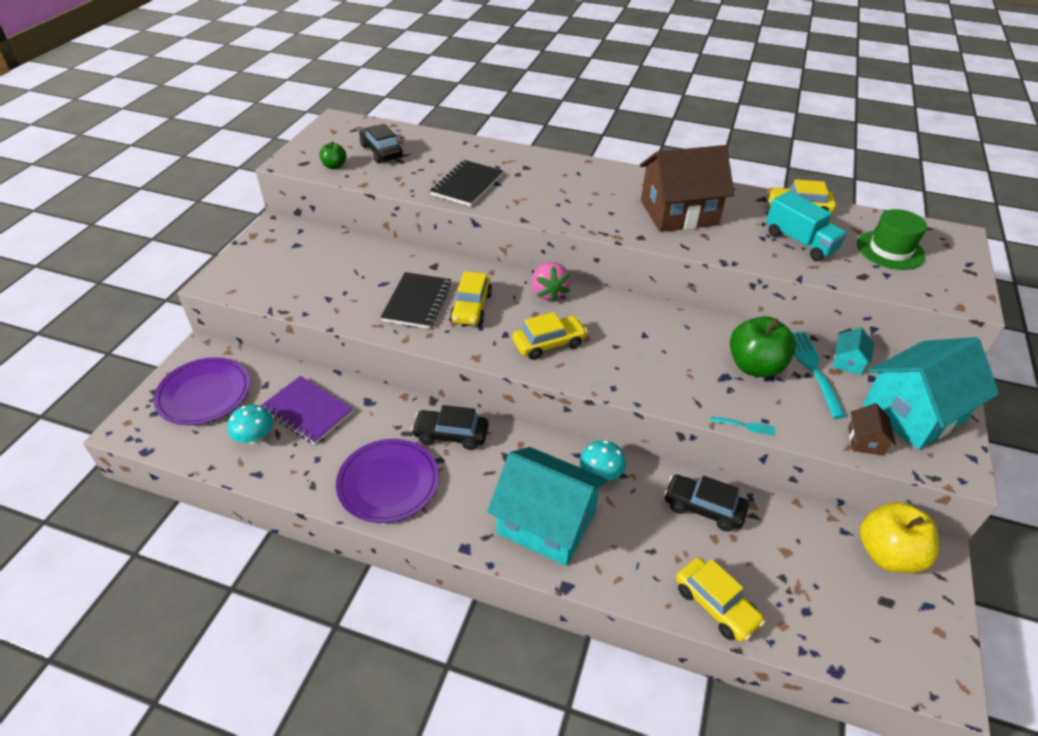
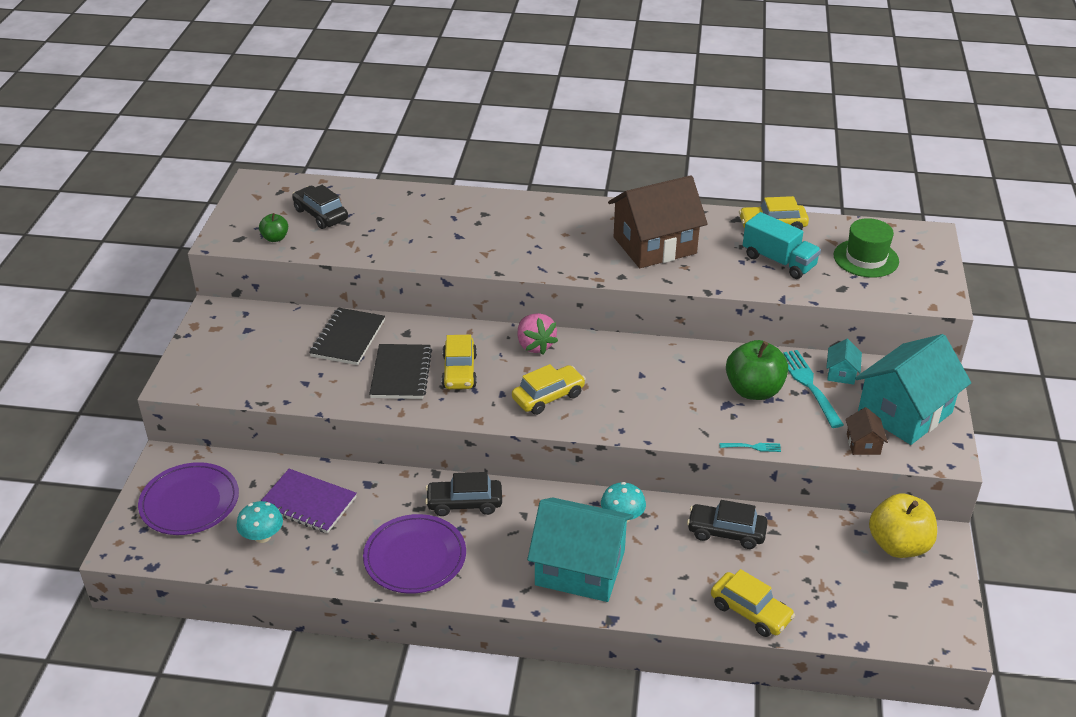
camera: 10 degrees left, 5 degrees down
black notebook [430,160,503,206] -> black notebook moved to [309,308,385,365]

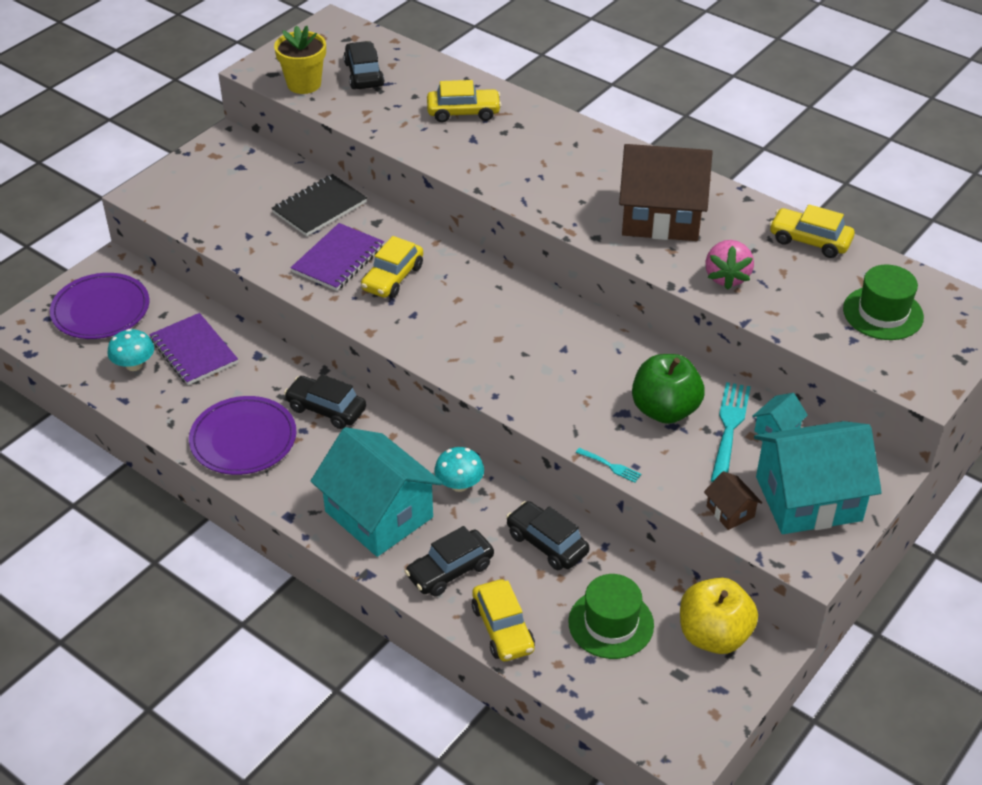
camera: 30 degrees right, 5 degrees up
green apple [259,213,288,242] -> yellow flower pot [274,26,326,94]
black notebook [369,344,432,399] -> purple notebook [291,223,384,291]
yellow car [512,364,586,415] -> yellow car moved to [427,80,502,122]
pink strawberry [518,313,558,355] -> pink strawberry moved to [705,240,754,290]
turquoise truck [743,212,821,279] -> none
brown house [846,407,888,455] -> brown house turned 60 degrees counterclockwise [704,471,762,530]
none -> black car [405,526,494,597]
none -> green hat [568,574,654,659]

